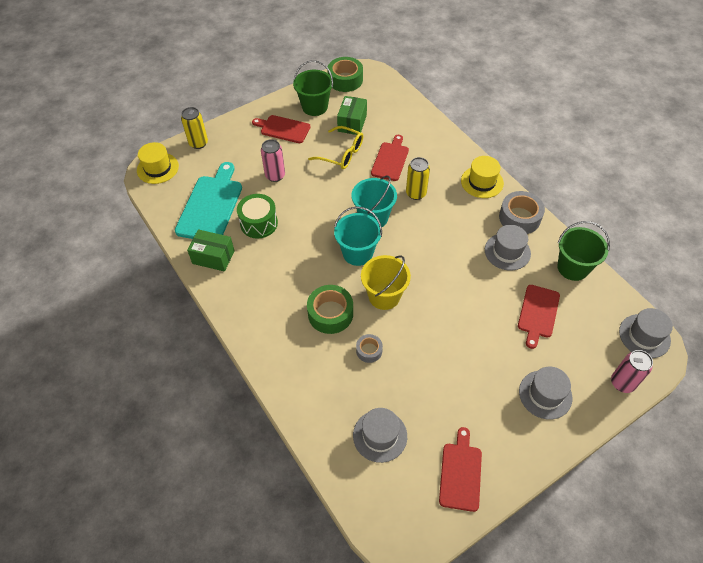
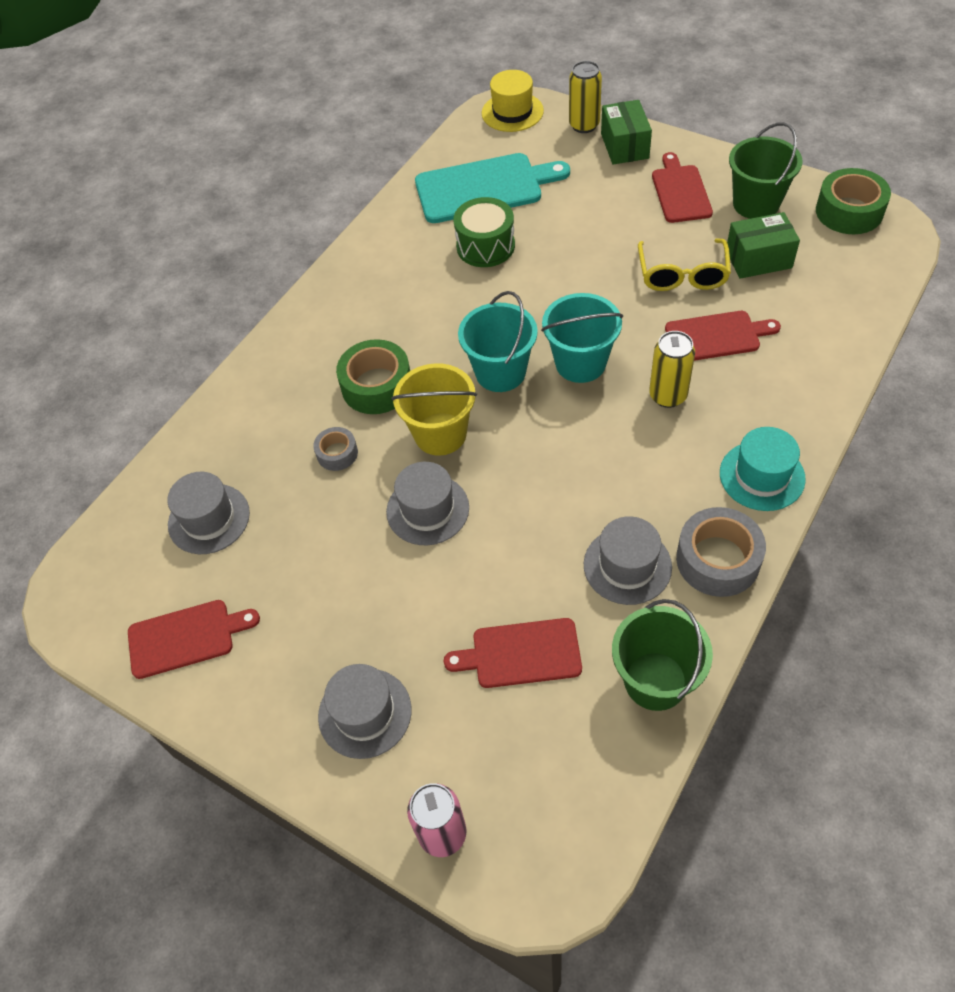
camera: 70 degrees right, 0 degrees up
green box [187,229,234,271] -> green box moved to [601,100,652,165]
pink can [261,139,285,182] -> none
yellow hat [461,156,504,198] -> turquoise hat [720,427,806,511]
grey hat [619,308,673,358] -> grey hat moved to [386,462,469,545]

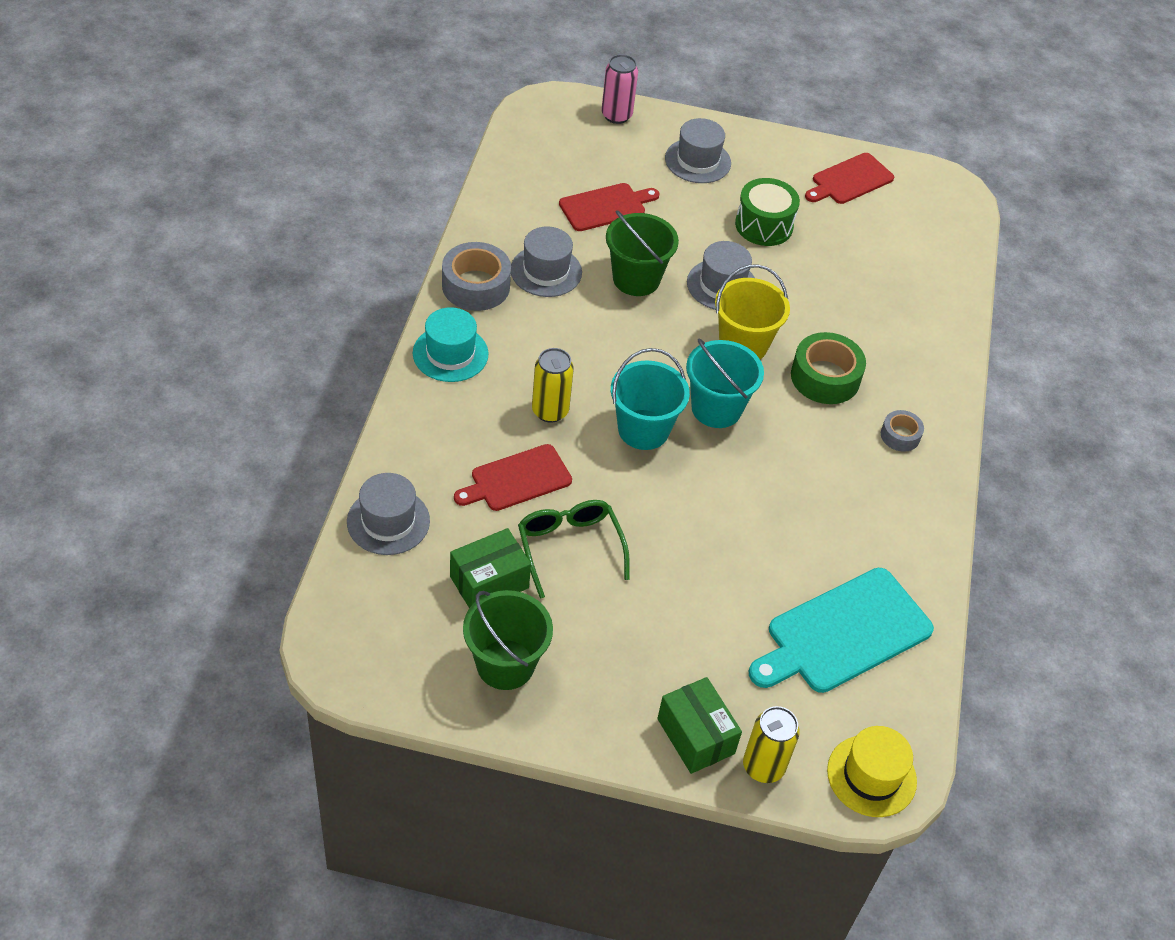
camera: 150 degrees right, 5 degrees down
grey hat [167,472,250,554] -> grey hat moved to [347,473,430,555]
grey tape [313,427,358,471] -> grey tape moved to [881,410,924,452]
green drum [453,197,515,267] -> green drum moved to [735,178,800,246]
green bucket [612,599,713,711] -> green bucket moved to [606,210,679,296]
yellow glasses [638,238,731,291] -> green glasses [518,500,630,599]
red cutting board [652,152,713,223] -> none
green tape [816,168,891,234] -> none

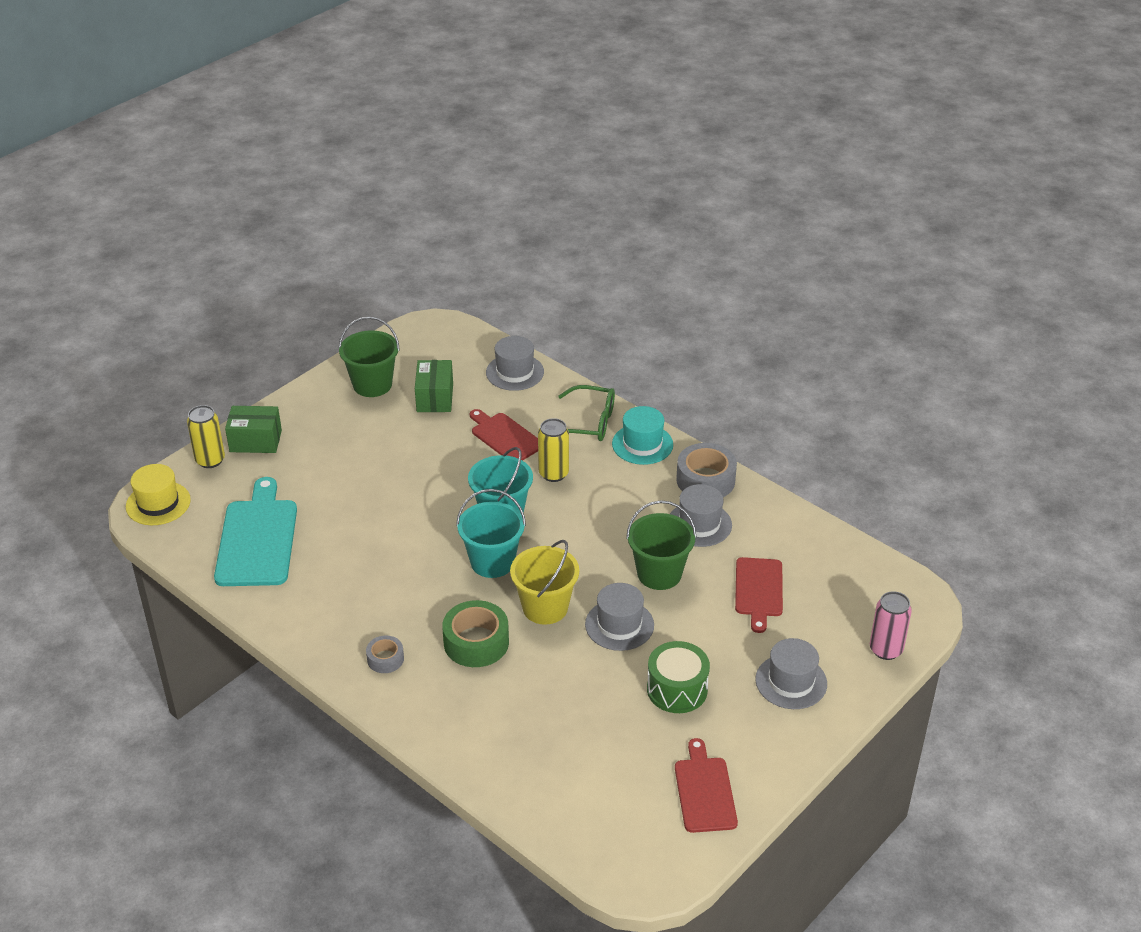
camera: 125 degrees right, 10 degrees down
red cutting board [454,444,572,511] -> red cutting board turned 45 degrees counterclockwise [470,409,538,461]
green glasses [518,500,630,599] -> green glasses moved to [558,385,615,441]

